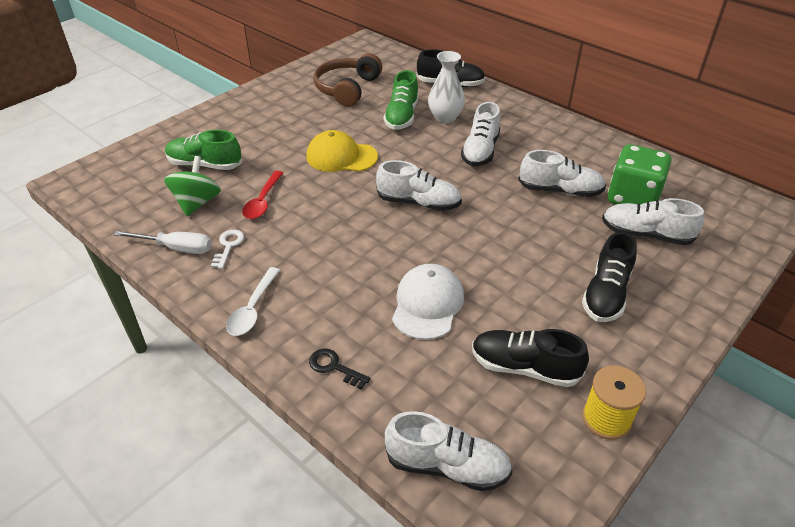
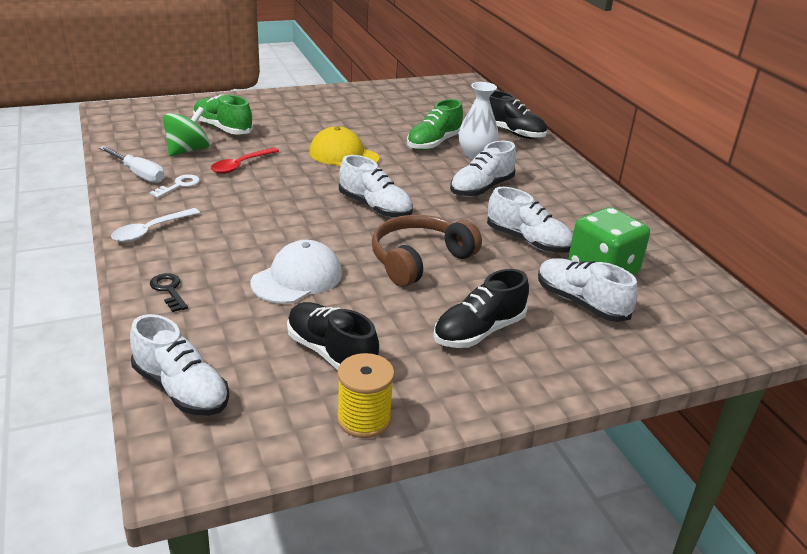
camera: 25 degrees right, 10 degrees down
brown headphones [313,53,382,107] -> brown headphones moved to [372,215,482,287]

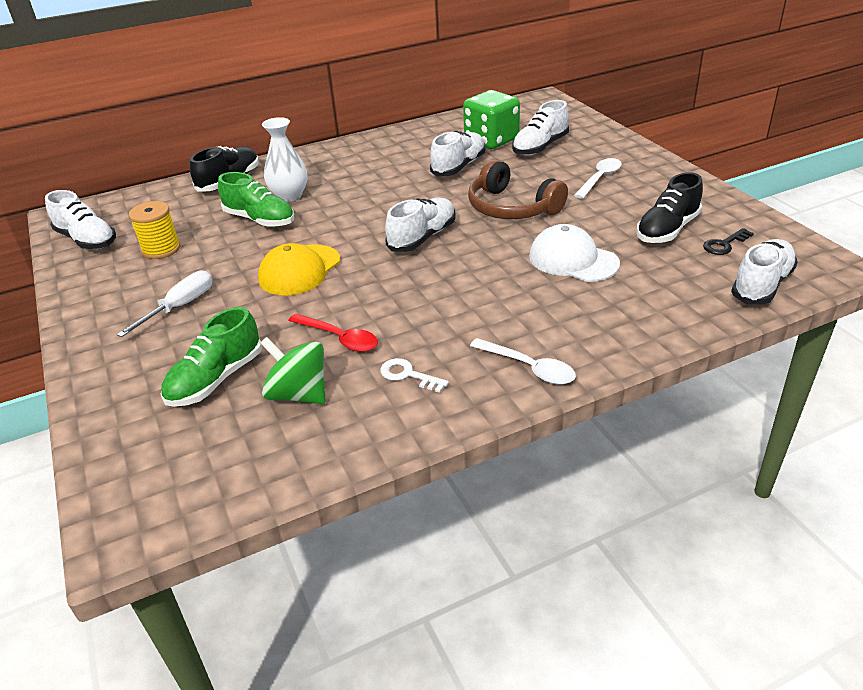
camera: 90 degrees left, 5 degrees up
white screwdriver [99,146,165,183] -> white screwdriver moved to [117,270,212,337]
black key [150,273,188,312] -> black key moved to [703,228,754,255]
yellow spool [337,353,395,438] -> yellow spool moved to [129,201,180,259]
black shoe [433,269,529,348] -> white spoon [574,158,622,199]
white shoe [450,141,516,197] -> white shoe moved to [45,190,116,249]

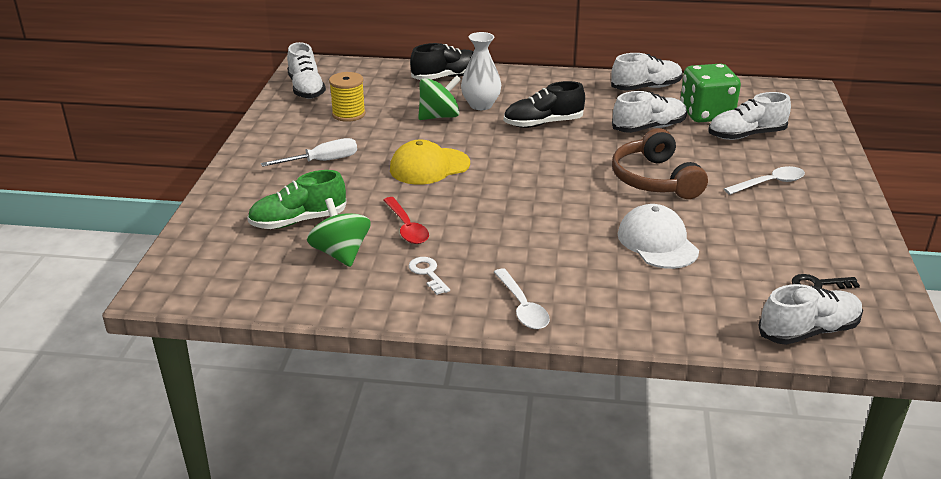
camera: 30 degrees right, 5 degrees down
green shoe [218,172,294,227] -> green spinning top [418,75,461,120]
white shoe [385,197,456,252] -> white shoe moved to [611,53,683,91]
black shoe [636,172,703,243] -> black shoe moved to [504,81,585,128]

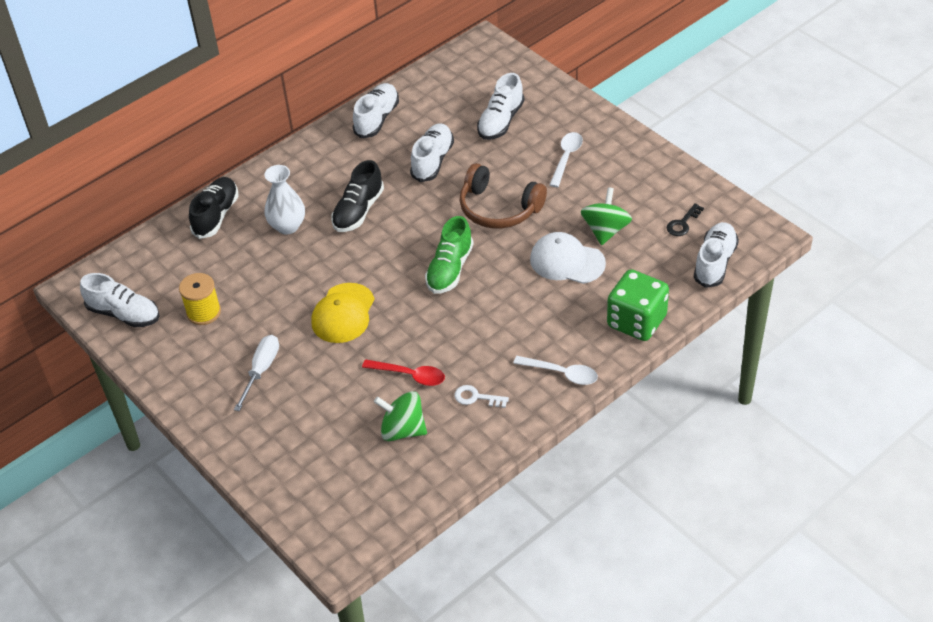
camera: 45 degrees left, 15 degrees up
green shoe [247,170,347,229] -> green shoe moved to [425,216,473,294]
green spinning top [418,75,461,120] -> green spinning top moved to [581,187,632,245]
green dice [680,64,741,122] -> green dice moved to [607,269,669,341]

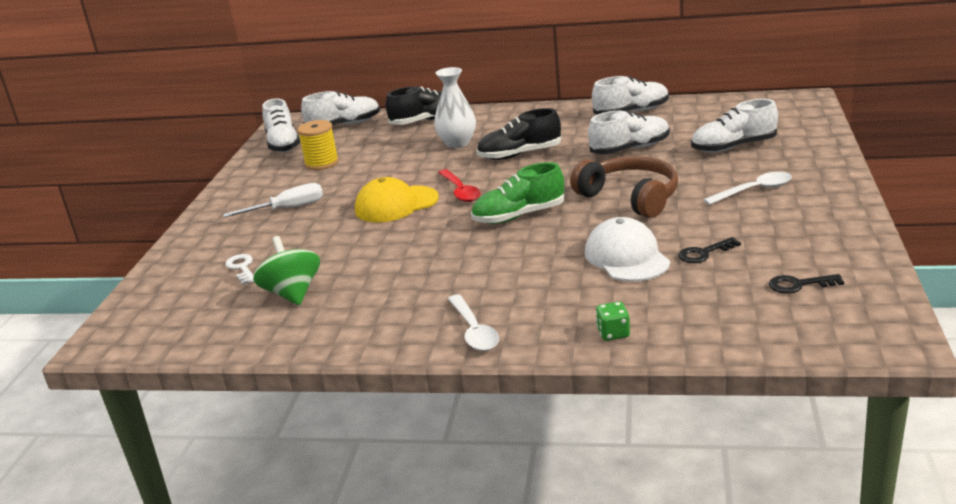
camera: 50 degrees right, 20 degrees down
red spoon [362,359,445,386] -> red spoon moved to [438,169,481,202]
white key [454,385,509,408] -> white key moved to [225,254,254,285]
brown headphones [459,163,547,229] -> brown headphones turned 150 degrees clockwise [570,156,678,218]
green spinning top [581,187,632,245] -> black key [678,237,741,263]
green dice [607,269,669,341] -> green dice [596,302,630,341], size x0.42
white shoe [694,222,739,288] -> white shoe moved to [301,91,380,125]

